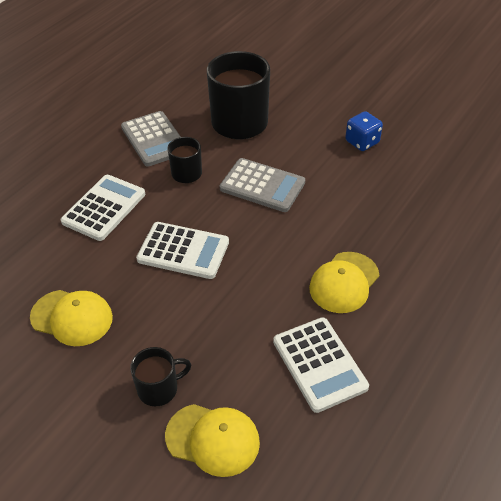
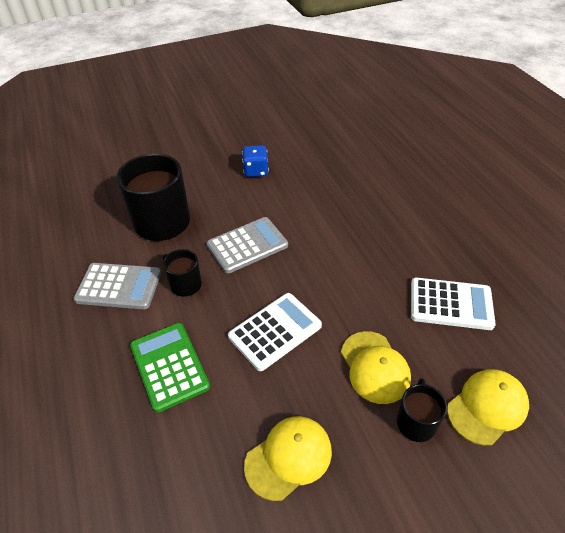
camera: 55 degrees left, 0 degrees up
white calculator [61,175,145,241] -> green calculator [130,323,210,413]
yellow cap [309,252,379,313] -> yellow cap moved to [341,331,411,404]

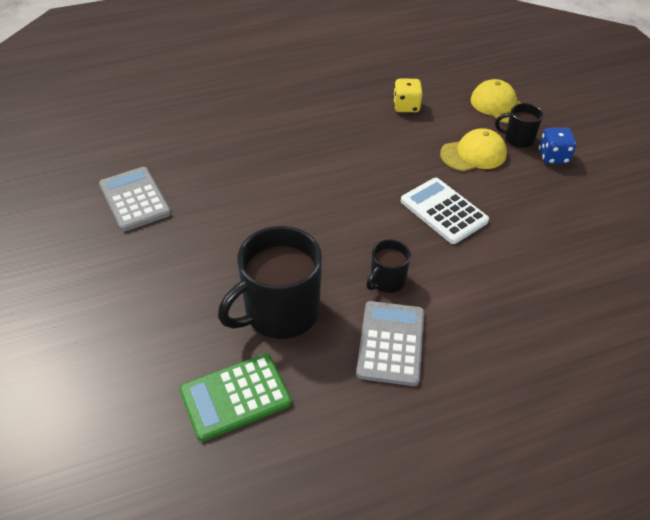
camera: 90 degrees left, 0 degrees up
green calculator [130,323,210,413] -> green calculator moved to [179,353,291,441]
grey calculator [207,217,288,274] -> grey calculator moved to [99,167,171,232]
blue dice [242,145,269,177] -> blue dice moved to [539,128,577,164]
yellow cap [244,416,332,501] -> none
white calculator [411,277,496,330] -> yellow dice [393,79,423,112]

